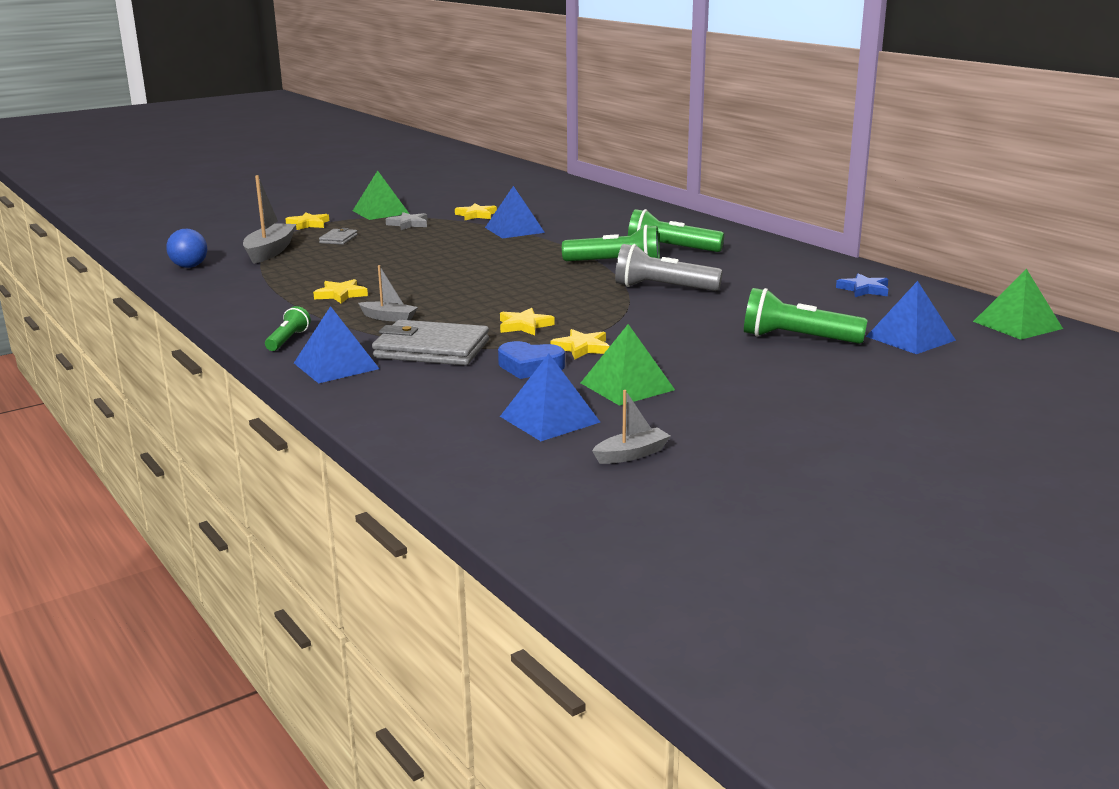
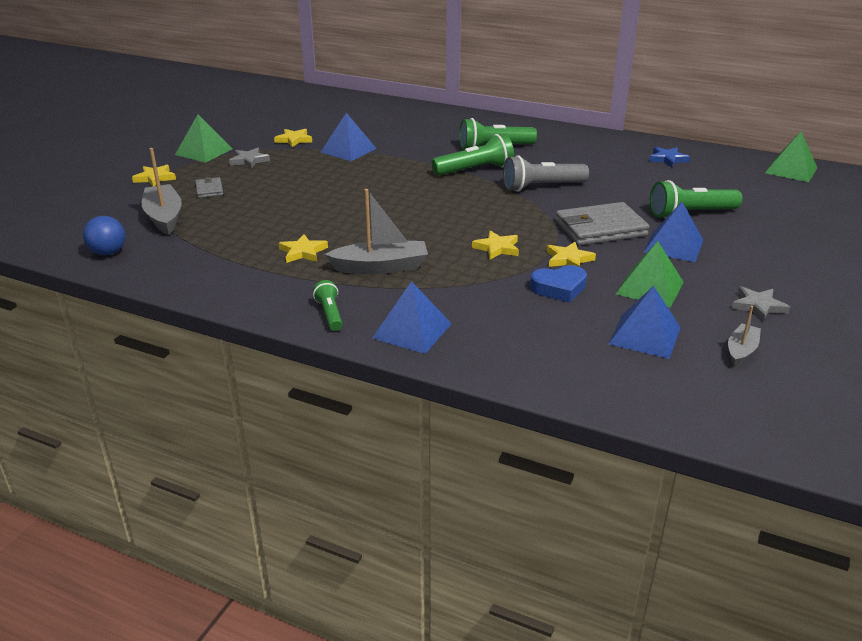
camera: 30 degrees left, 10 degrees up
grey boat [358,265,418,322] -> grey boat [325,189,428,274], size x1.75
grey wallet [372,320,489,365] -> grey wallet moved to [555,202,650,245]
blue pyramid [866,281,956,354] -> blue pyramid moved to [644,202,703,262]
none -> grey star [731,286,790,322]

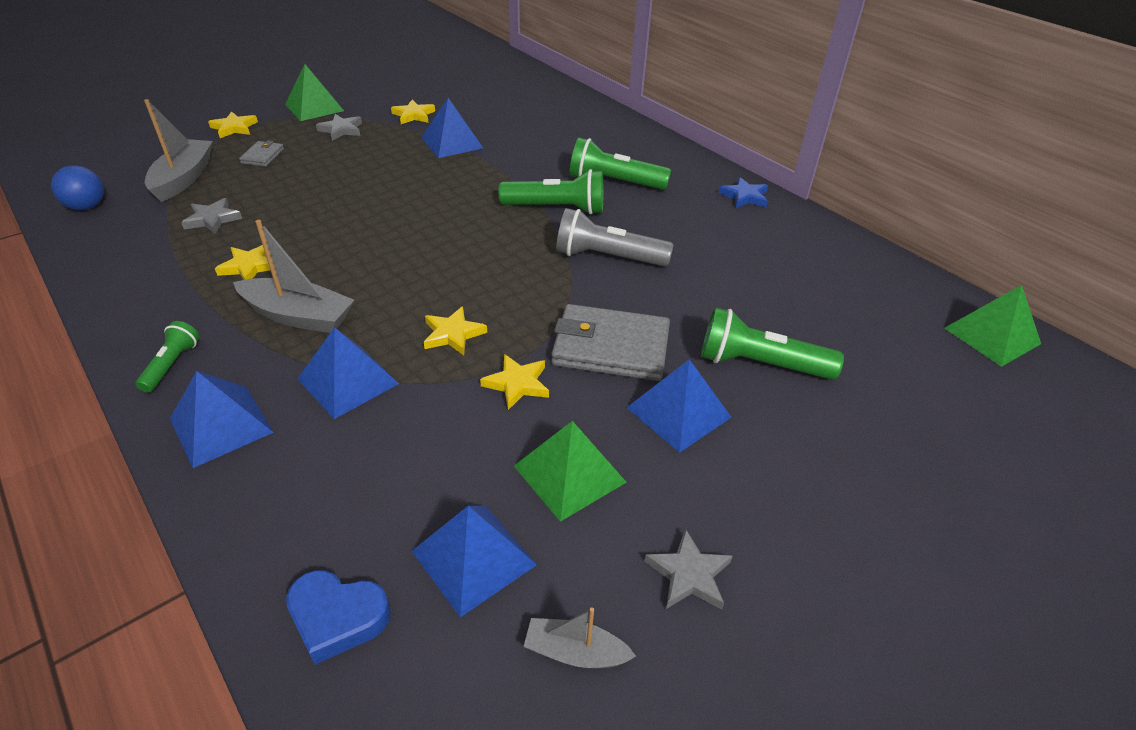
camera: 25 degrees right, 10 degrees up
blue heart [530,265,587,303] -> blue heart moved to [286,570,391,665]
blue star [649,147,690,167] -> blue star moved to [719,177,768,208]
grey boat [728,306,761,366] -> grey boat turned 135 degrees counterclockwise [523,607,636,668]
none -> grey star [181,198,242,234]
none -> blue pyramid [297,327,399,419]

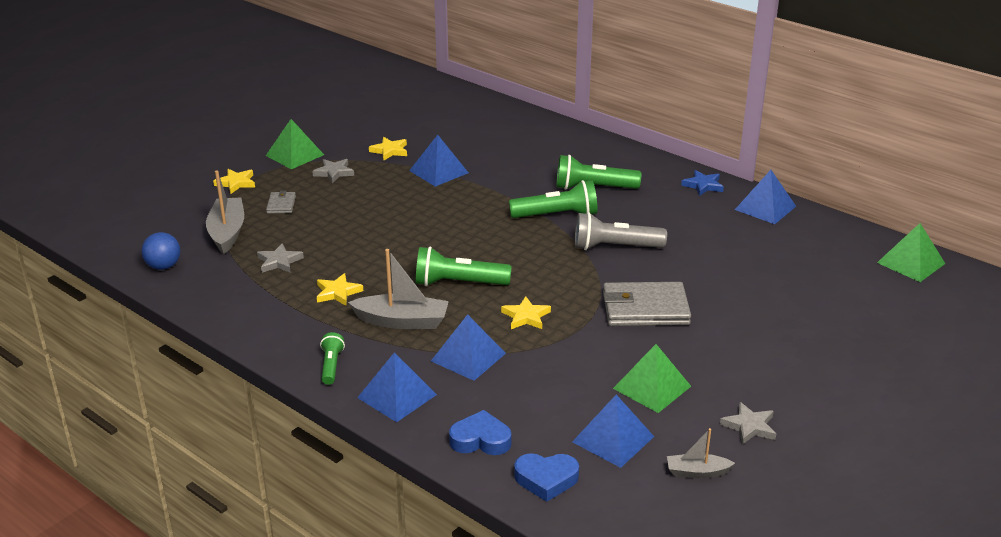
camera: 10 degrees left, 10 degrees down
yellow star [480,354,549,410] -> none
blue pyramid [626,359,732,453] -> blue pyramid moved to [735,170,796,224]
green flashlight [701,307,844,380] -> green flashlight moved to [415,247,512,286]
none -> blue heart [449,410,512,455]

